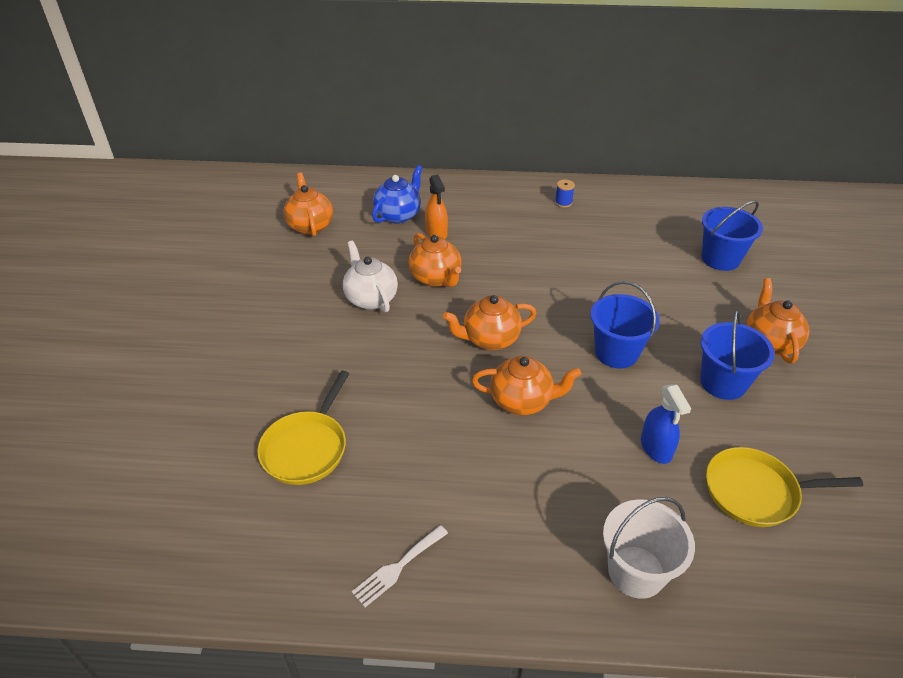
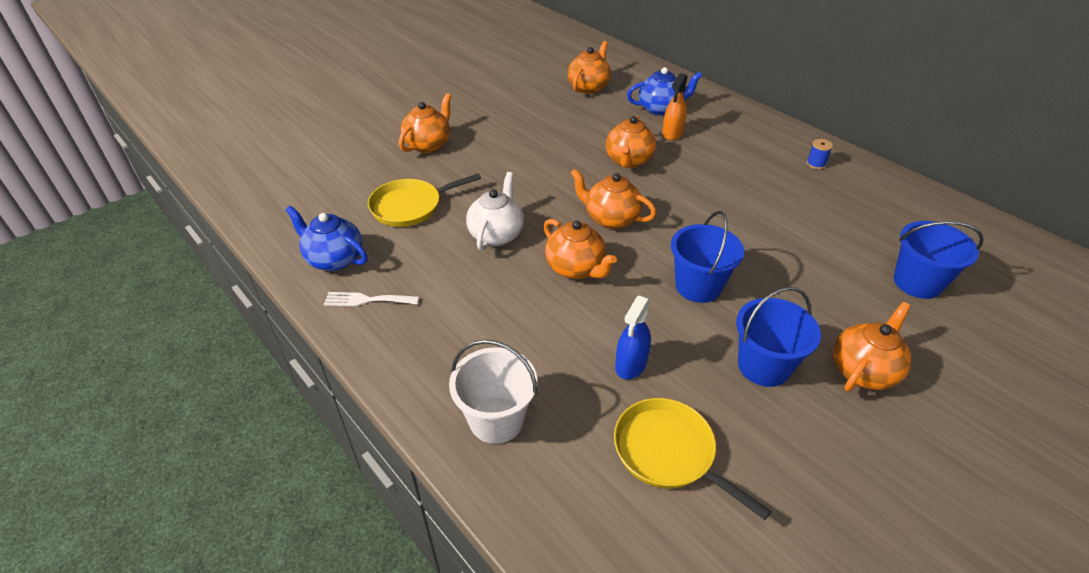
camera: 45 degrees right, 0 degrees up
white teapot [343,240,398,313] -> white teapot moved to [466,172,524,251]
none -> blue teapot [285,206,367,271]
none -> orange teapot [399,93,451,153]

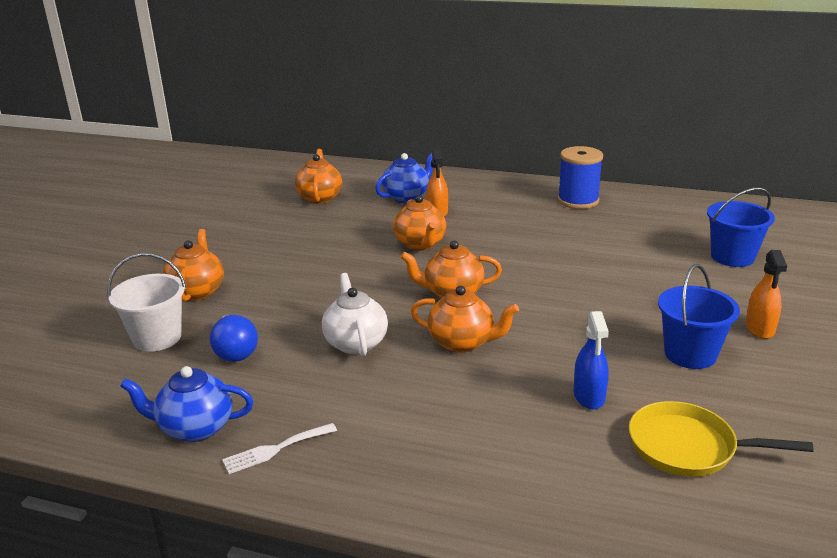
camera: 30 degrees left, 15 degrees down
yellow pan [368,173,481,227] -> blue light bulb [210,314,258,362]
white bucket [449,340,537,444] -> white bucket moved to [107,253,186,352]
blue bucket [671,211,744,303] -> none
blue spool [807,139,833,169] -> blue spool [558,146,603,209], size x2.23
orange teapot [833,302,912,392] -> orange spray bottle [746,250,787,339]

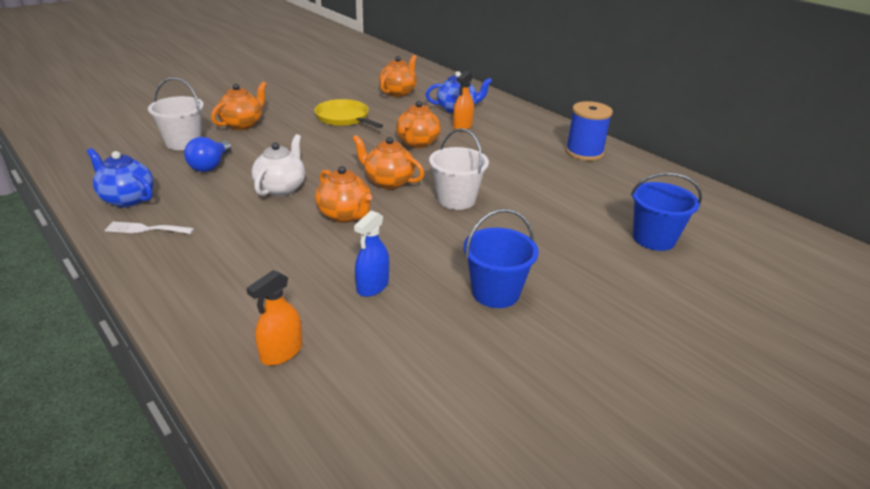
camera: 30 degrees right, 5 degrees up
yellow pan [629,401,814,477] -> yellow pan moved to [314,99,383,128]
orange spray bottle [746,250,787,339] -> orange spray bottle moved to [246,270,303,366]
none -> white bucket [429,128,489,210]

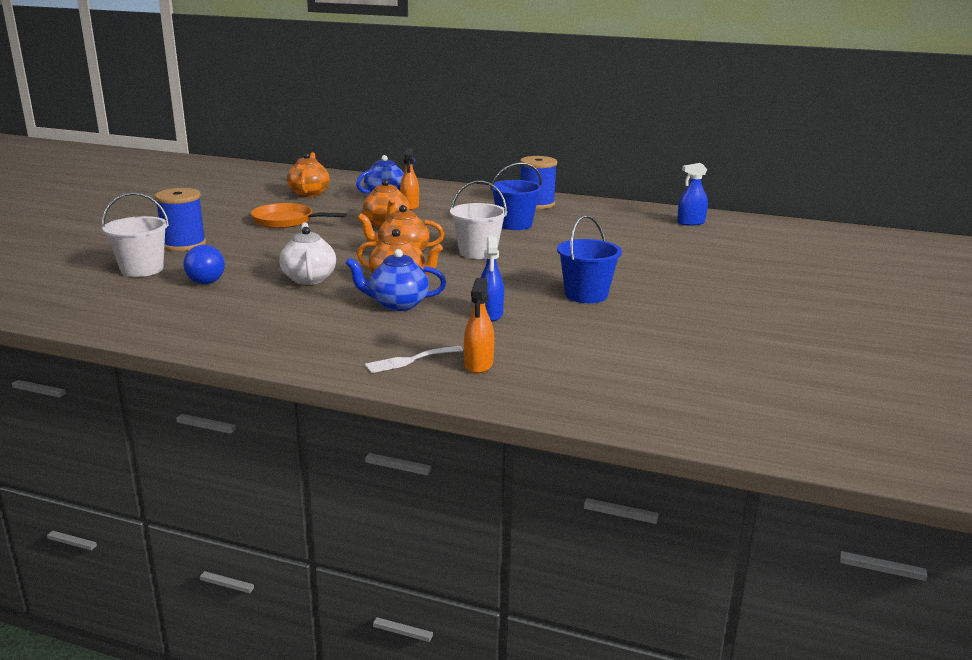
camera: 30 degrees left, 10 degrees down
blue teapot [87,148,154,207] -> blue teapot moved to [346,249,446,311]
white fork [105,221,194,234] -> white fork moved to [365,346,463,373]
orange teapot [211,82,267,130] -> blue spool [155,188,206,251]
yellow pan [314,99,383,128] -> orange pan [251,203,347,228]
blue bucket [631,173,702,251] -> blue bucket moved to [490,162,542,230]
none -> blue spray bottle [677,163,708,226]

